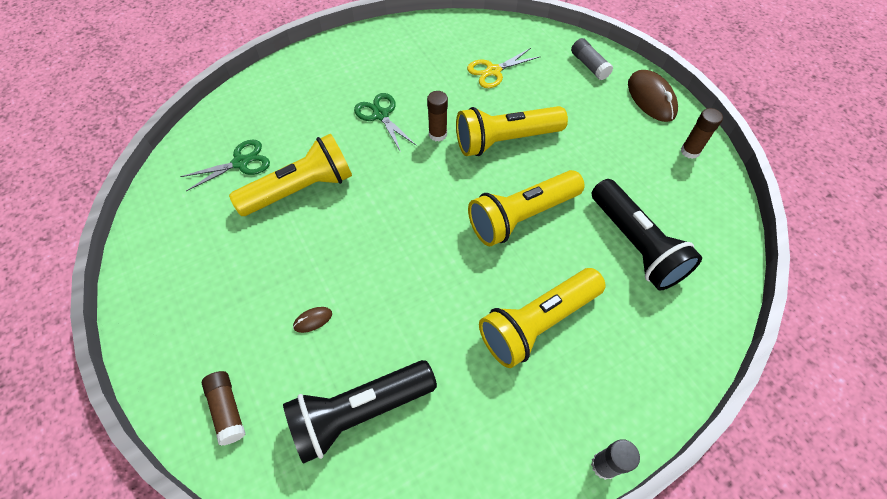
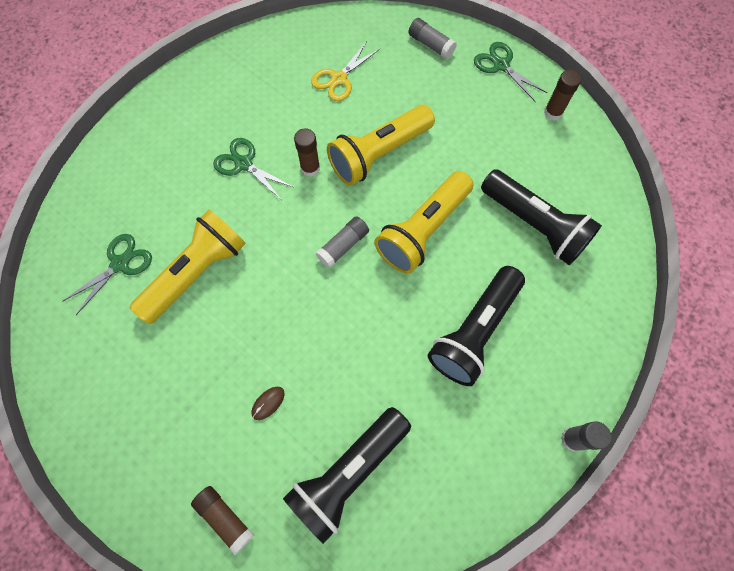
camera: 20 degrees left, 10 degrees up
yellow flashlight [479,268,606,368] -> black flashlight [428,266,525,386]
brown mouse [628,70,678,122] -> green scissors [474,42,548,102]
none -> grey glue stick [315,216,369,268]

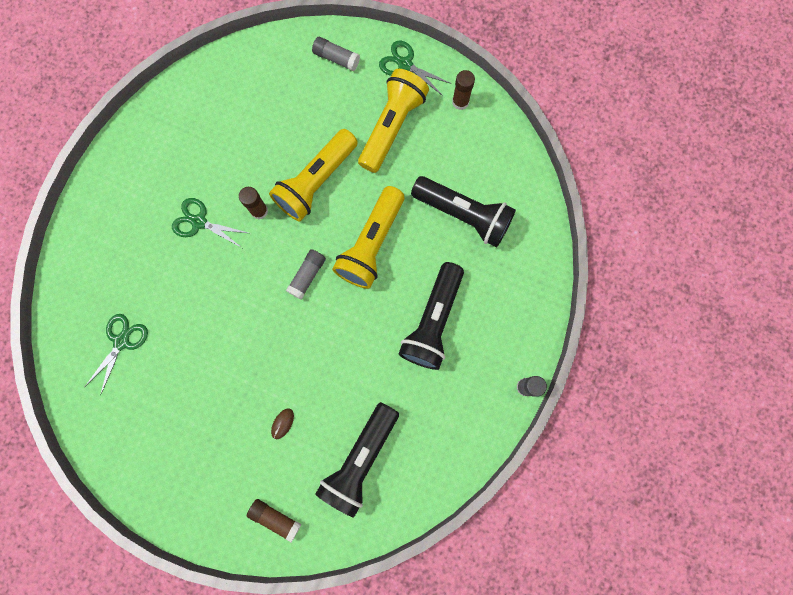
camera: 15 degrees left, 10 degrees up
yellow flashlight [130,209,246,324] -> yellow flashlight moved to [358,69,429,173]
yellow scissors [311,41,380,101] -> none

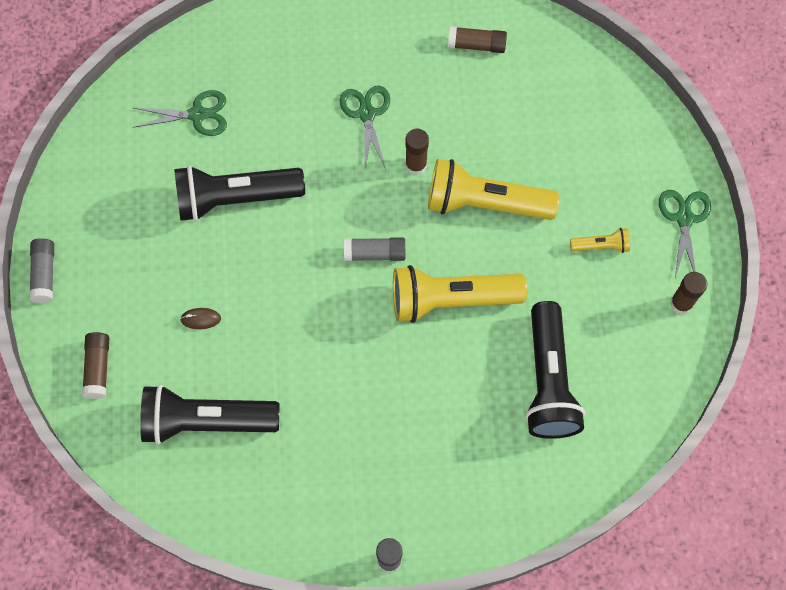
camera: 60 degrees right, 10 degrees down
grey glue stick [312,37,360,71] -> grey glue stick moved to [29,238,54,303]
yellow flashlight [358,69,429,173] -> yellow flashlight [570,228,630,253], size x0.45
black flashlight [399,262,464,370] -> black flashlight moved to [174,165,305,221]
none -> brown glue stick [448,26,507,53]

